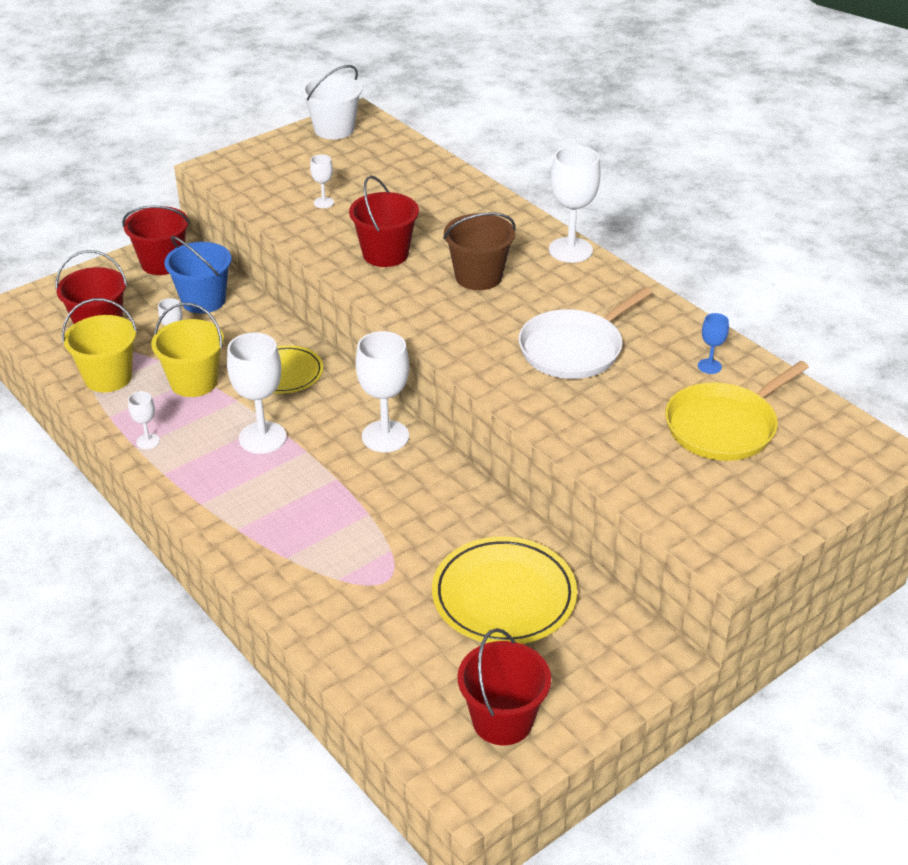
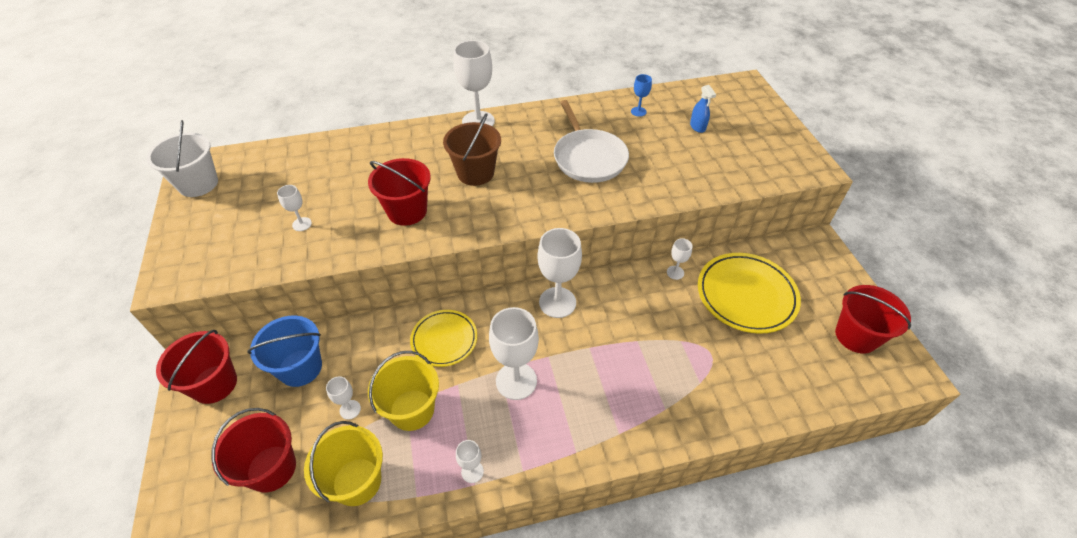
camera: 65 degrees left, 10 degrees up
yellow pan [665,361,809,461] -> blue spray bottle [690,85,716,133]
none -> white goblet [667,238,692,280]

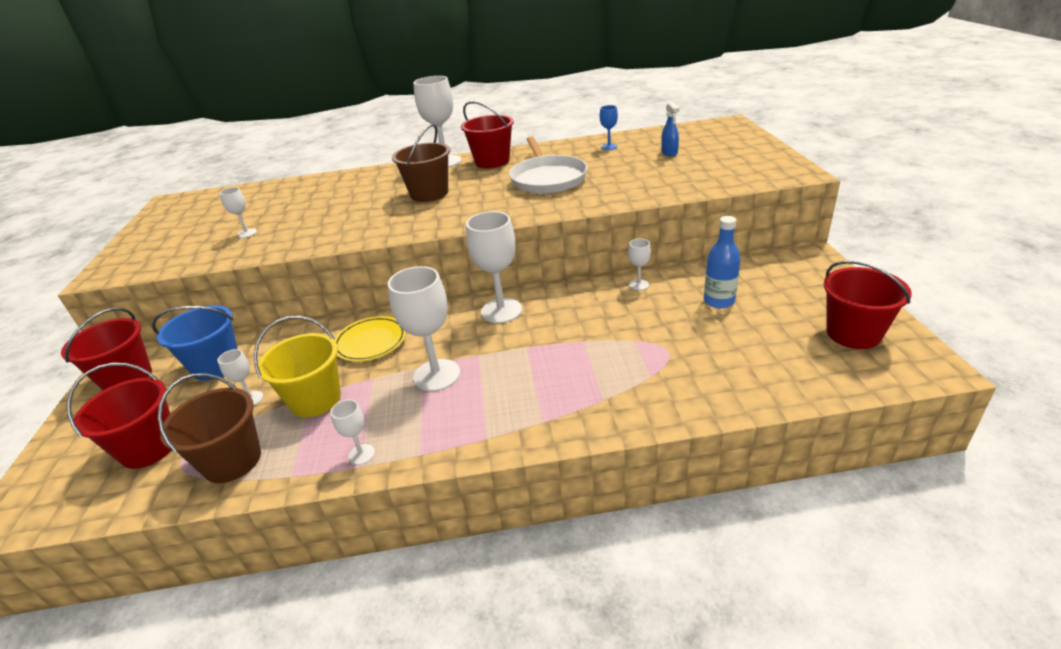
camera: 10 degrees right, 15 degrees down
white bucket [146,120,218,197] -> none
yellow bucket [304,421,383,506] -> brown bucket [158,373,261,483]
red bucket [368,158,431,226] -> red bucket moved to [461,101,514,168]
yellow plate [698,253,801,334] -> blue bottle [704,216,741,309]

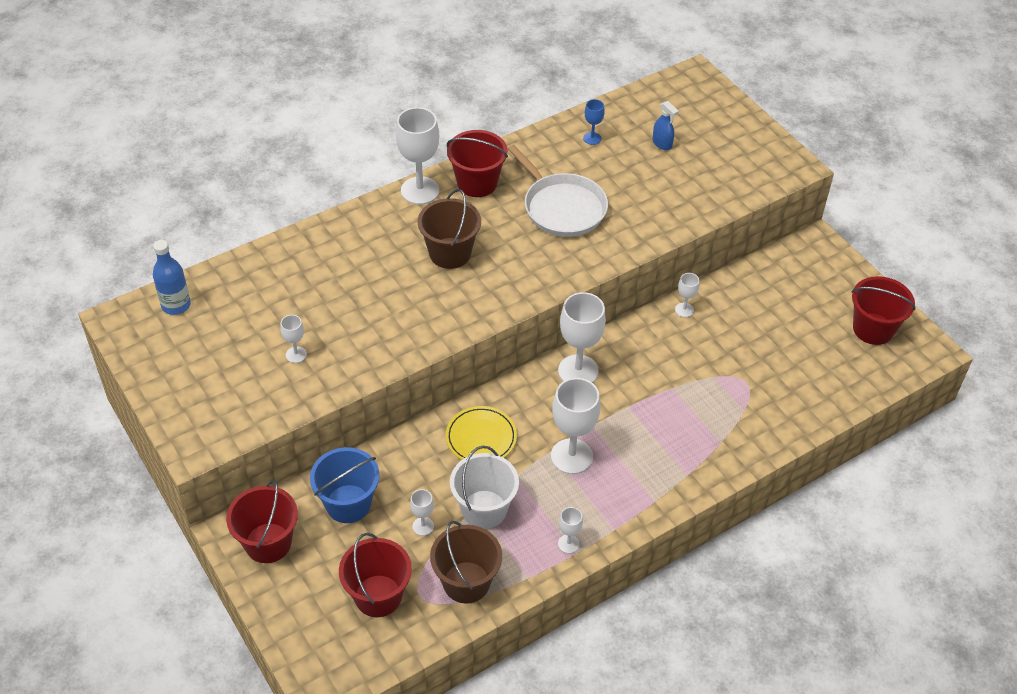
camera: 30 degrees left, 15 degrees up
yellow bucket [254,316,341,417] -> white bucket [450,446,519,529]
blue bottle [704,216,741,309] -> blue bottle moved to [153,240,191,315]

